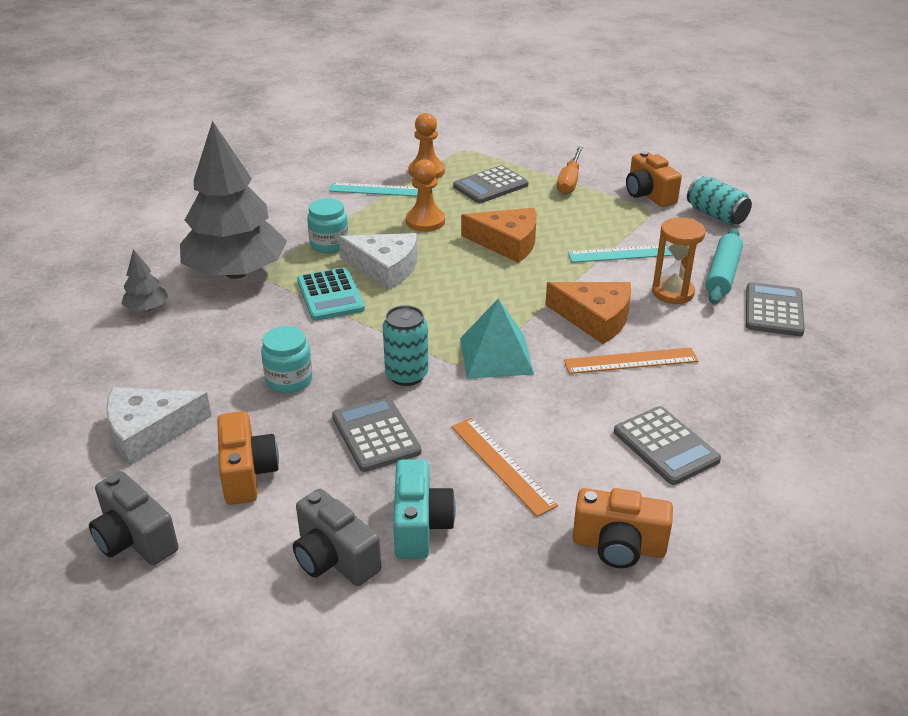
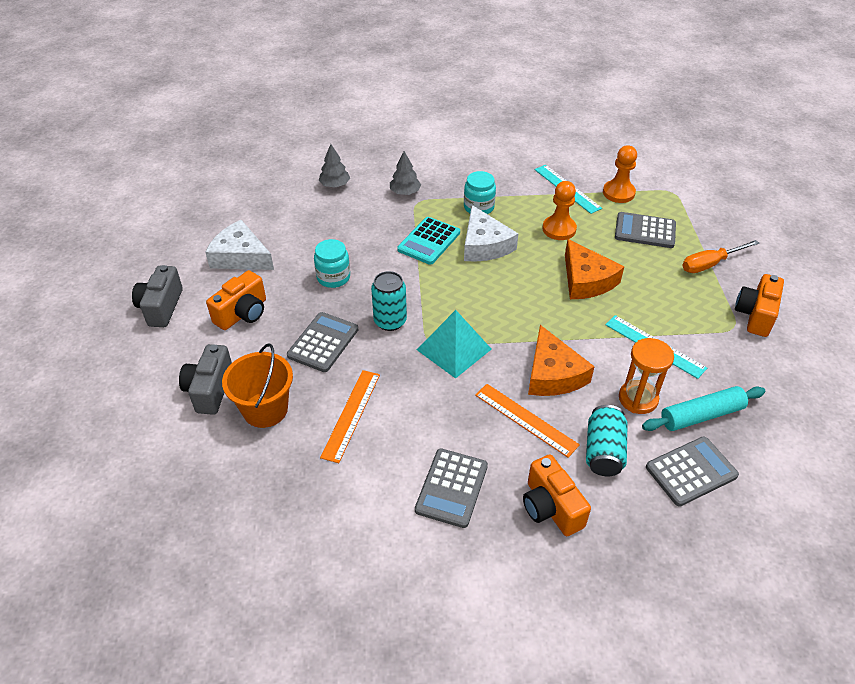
camera: 50 degrees right, 10 degrees up
grey tree [180,121,287,279] -> grey tree [390,151,421,195], size x0.41
turquoise camera [393,459,456,559] -> orange bucket [222,343,293,428]
orange camera [573,488,673,568] -> orange camera moved to [523,454,591,536]
turquoise can [687,176,752,225] -> turquoise can moved to [586,405,628,476]

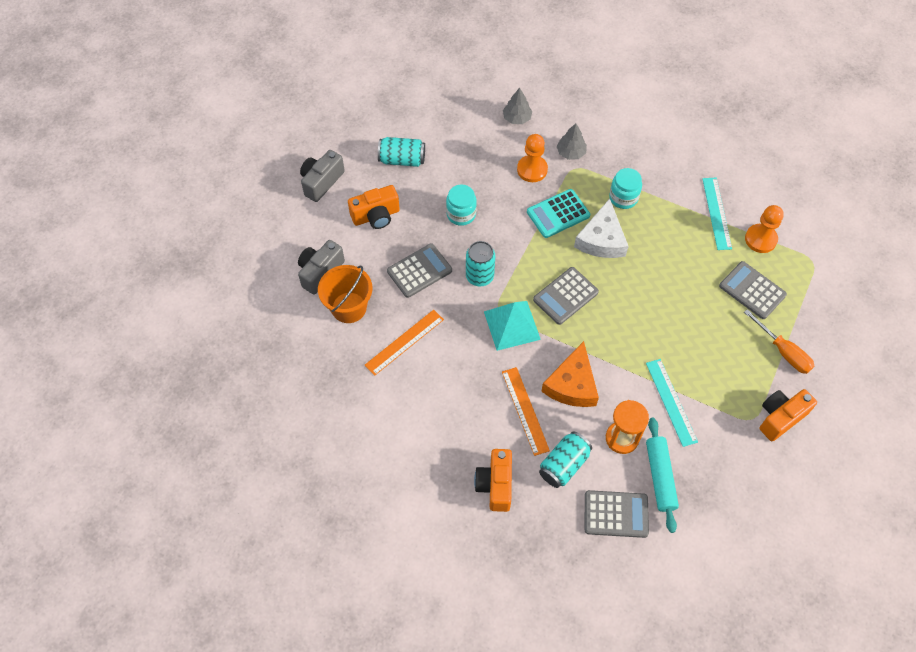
camera: 30 degrees right, 15 degrees up
white cheese [205,220,274,270] -> turquoise can [378,137,425,167]
grey calculator [415,448,488,528] -> grey calculator moved to [533,267,599,325]
orange pawn [543,181,577,240] -> orange pawn moved to [517,134,548,182]
orange cheese [565,239,624,299] -> none
turquoise rolling pin [642,386,765,431] -> turquoise rolling pin turned 75 degrees clockwise [646,418,679,533]
orange screwdriver [682,240,759,273] -> orange screwdriver turned 135 degrees counterclockwise [744,309,814,374]

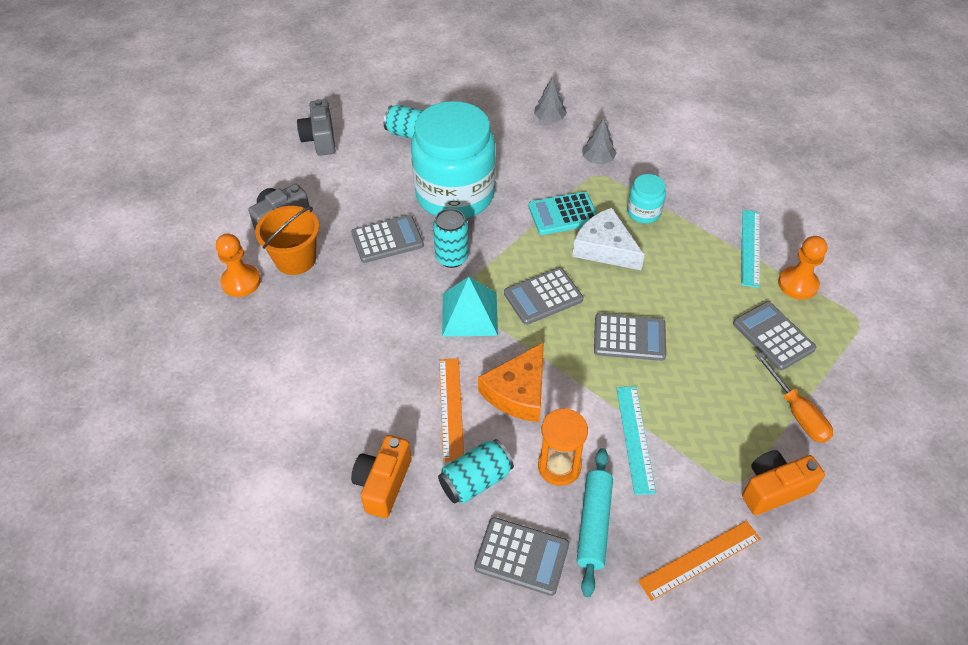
camera: 15 degrees right, 10 degrees down
grey camera [300,150,345,202] -> grey camera turned 60 degrees counterclockwise [297,99,336,156]
orange camera [348,185,400,229] -> none
orange ruler [365,310,444,376] -> orange ruler moved to [638,521,760,601]
turquoise jar [446,184,477,226] -> turquoise jar [411,101,496,219], size x2.36
orange pawn [517,134,548,182] -> orange pawn moved to [216,234,261,297]
white cheese [574,199,629,258] -> white cheese turned 105 degrees clockwise [572,208,645,270]
none -> grey calculator [594,313,666,361]

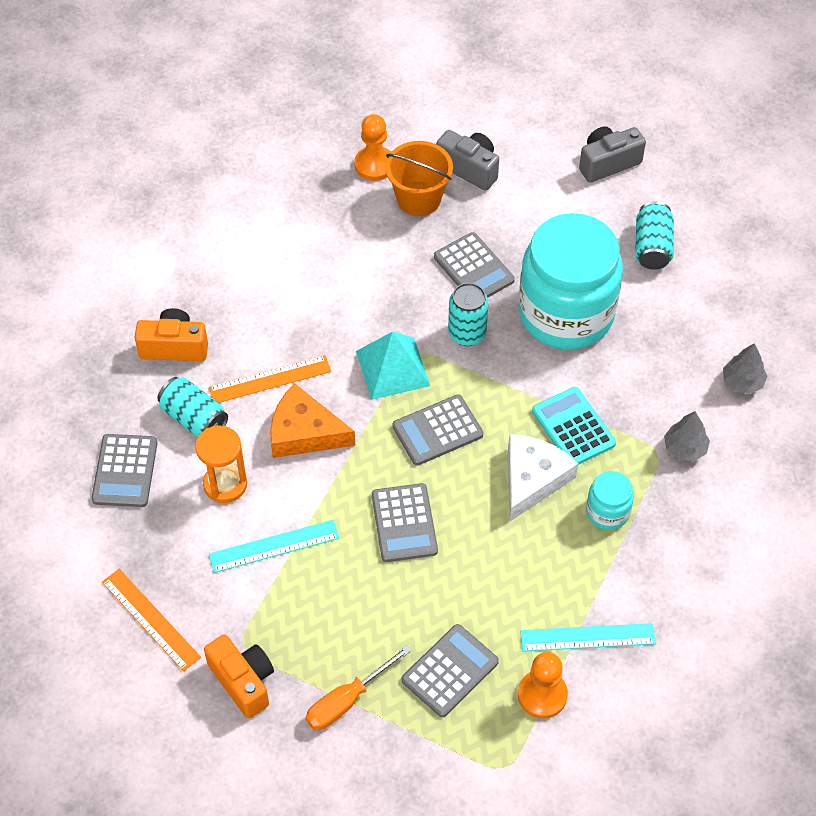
camera: 75 degrees right, 5 degrees up
grey calculator [504,268,583,325] -> grey calculator turned 75 degrees counterclockwise [392,394,483,466]
turquoise rolling pin [577,448,613,597] -> none

